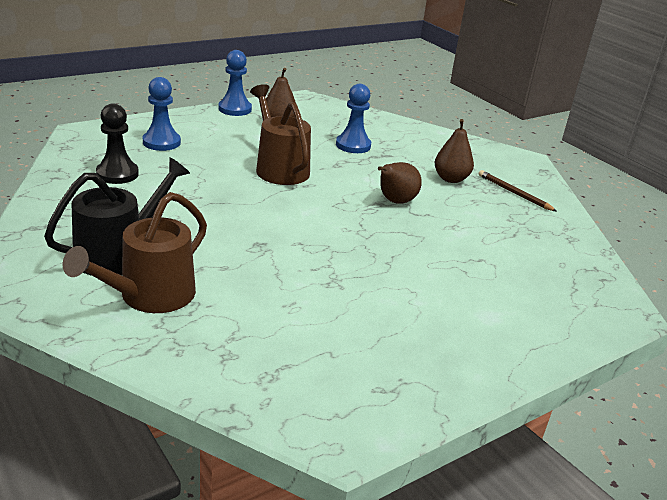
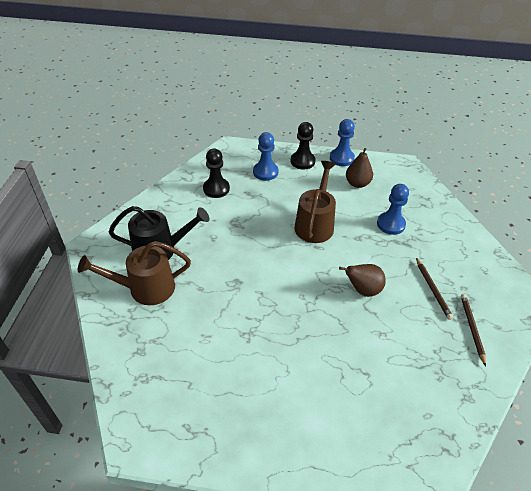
camera: 45 degrees right, 15 degrees up
brown pear [434,119,474,183] -> brown pencil [416,258,453,320]
none -> black pawn [291,122,316,169]

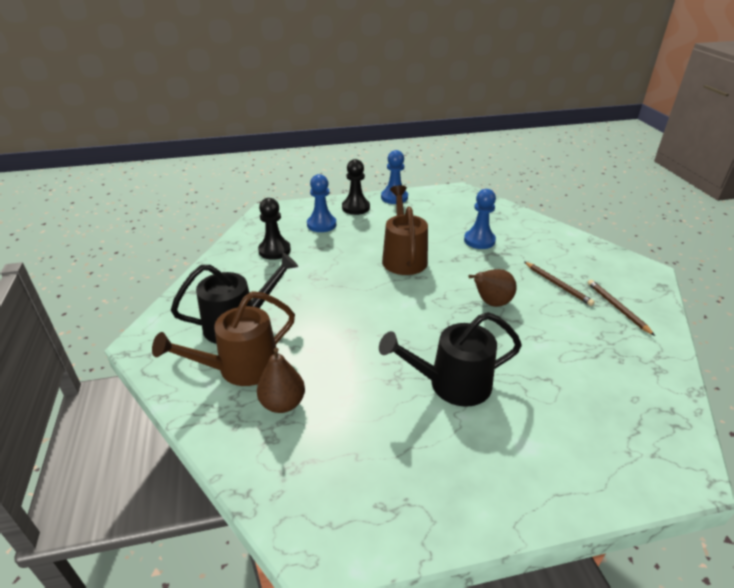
camera: 20 degrees left, 10 degrees down
brown pear [346,148,373,188] -> brown pear moved to [257,348,305,413]
none -> black watering can [379,312,522,407]

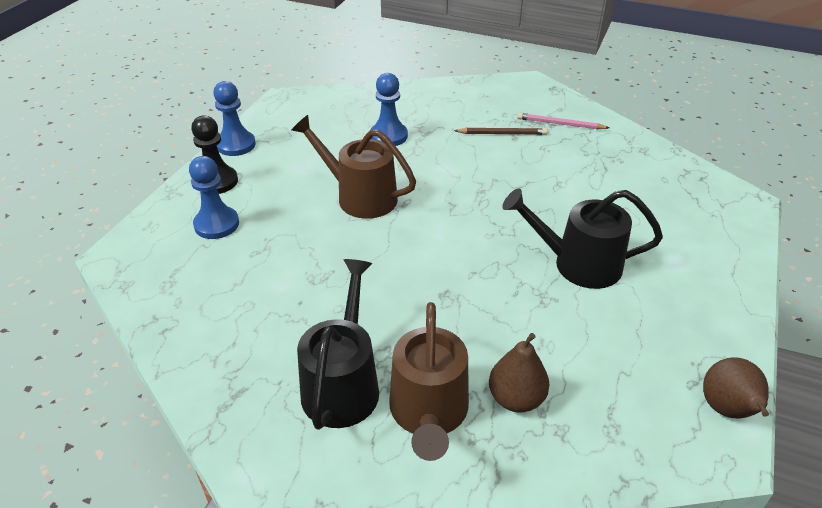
camera: 55 degrees left, 5 degrees up
black pawn [258,198,291,260] -> none
black watering can [379,312,522,407] -> black watering can turned 75 degrees clockwise [502,188,663,289]
brown pear [469,269,517,307] -> brown pear moved to [703,357,769,418]
brown pencil [588,280,655,336] -> pink pencil [517,113,609,130]

